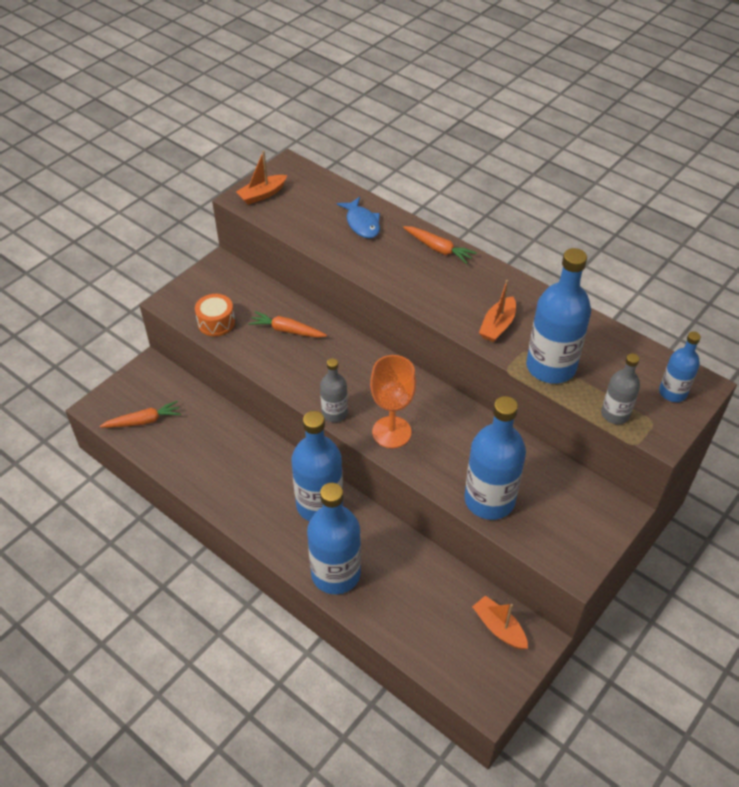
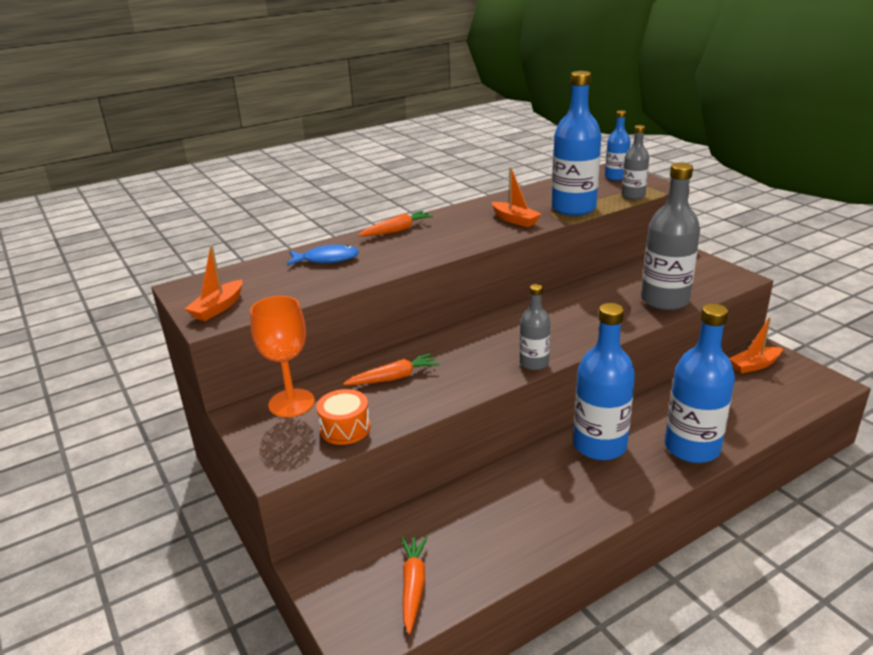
camera: 70 degrees left, 20 degrees down
orange boat [236,151,287,205] -> orange boat turned 45 degrees clockwise [185,245,242,321]
orange carrot [248,311,327,338] -> orange carrot turned 150 degrees counterclockwise [343,353,440,385]
orange goblet [370,355,416,448] -> orange goblet moved to [250,296,315,417]
blue bottle [464,396,526,520] -> grey bottle [641,163,700,310]

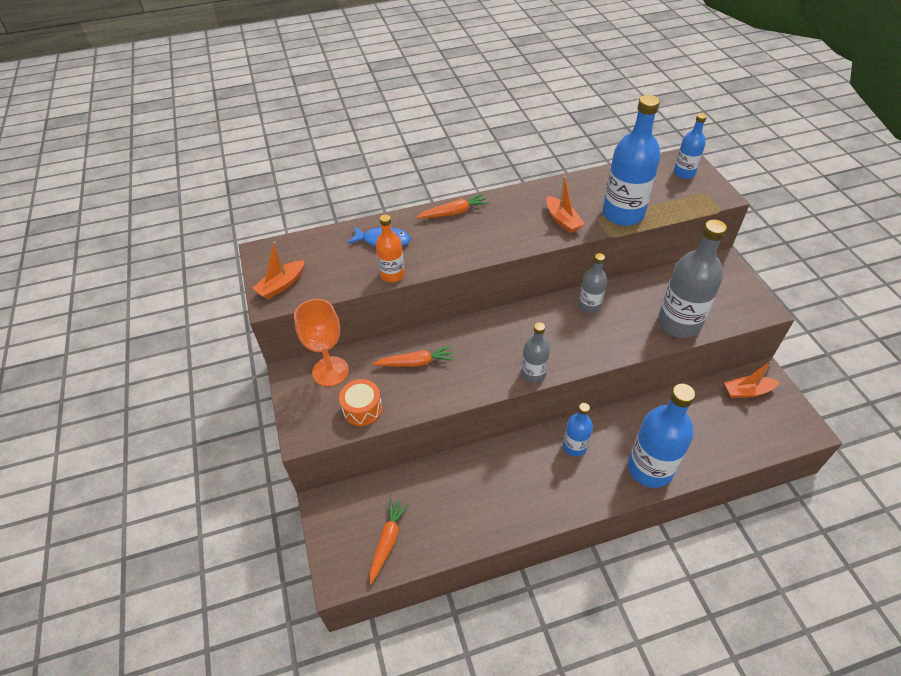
camera: 15 degrees right, 20 degrees up
blue bottle [573,303,635,460] -> blue bottle [563,403,593,456], size x0.55
grey bottle [622,125,649,199] -> grey bottle moved to [578,253,607,313]
none -> orange bottle [376,215,405,282]

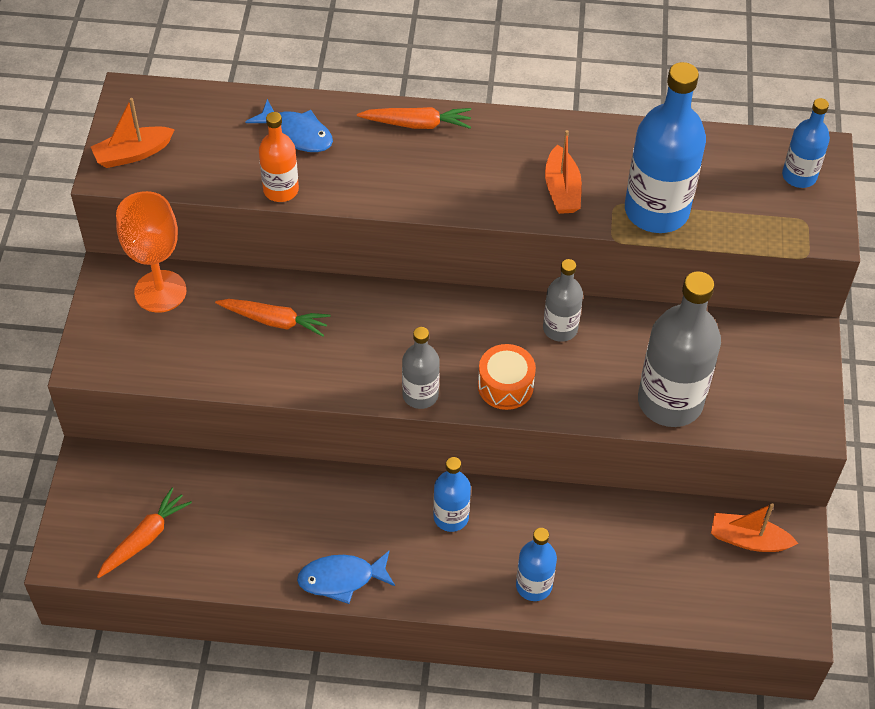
camera: 20 degrees right, 5 degrees up
orange drum [339,379,382,426] -> orange drum moved to [478,344,536,410]
blue bottle [628,384,695,488] -> blue bottle [516,528,557,601], size x0.55
none -> blue fish [297,551,395,604]

